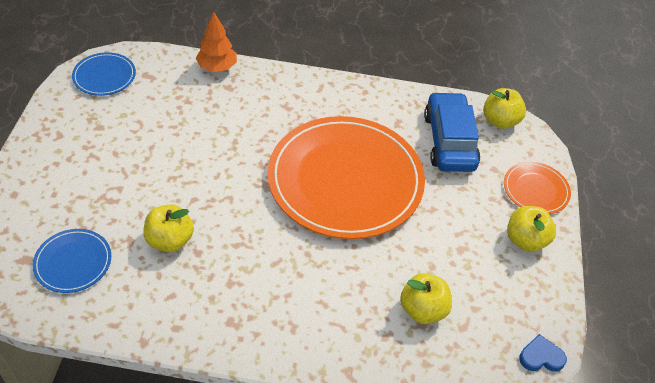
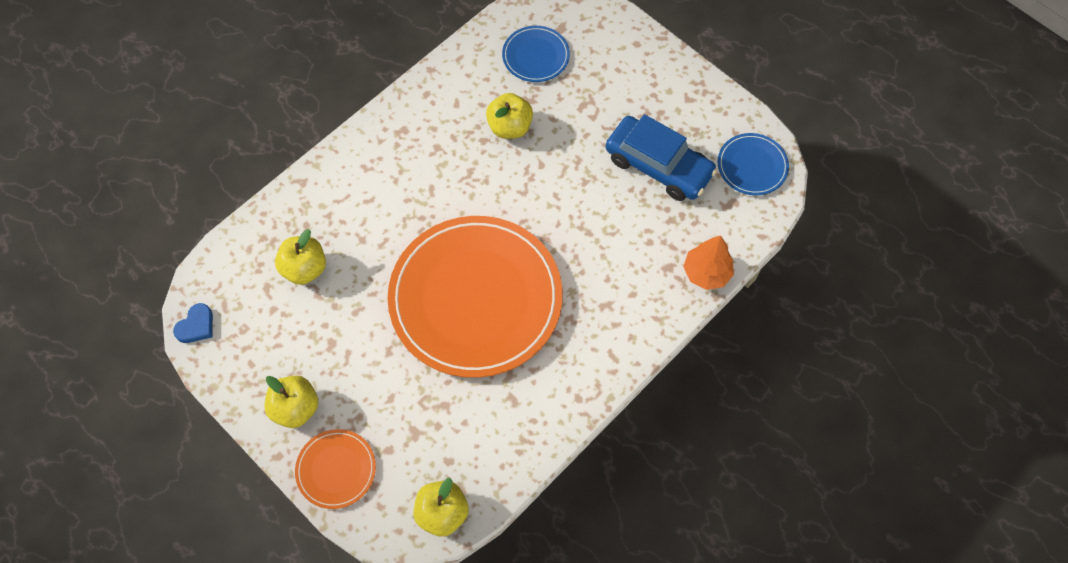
camera: 130 degrees right, 15 degrees up
blue car [424,92,480,172] -> blue car moved to [606,114,718,201]

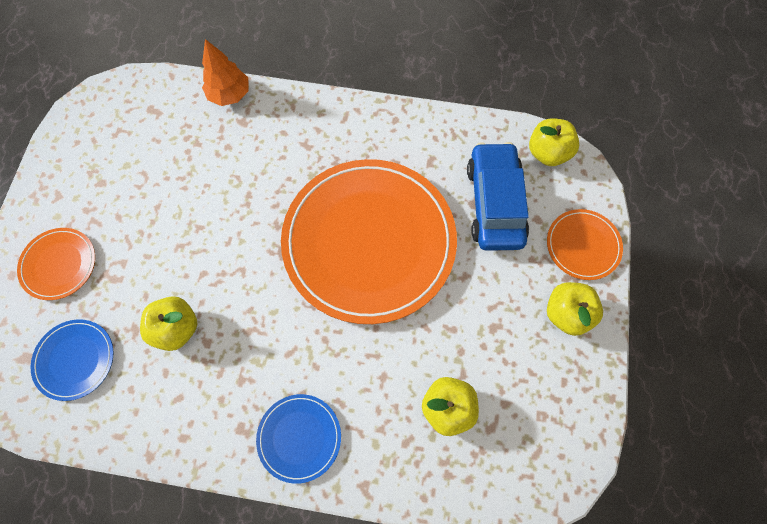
camera: 125 degrees left, 5 degrees up
blue heart [173,303,213,343] -> none
blue car [606,114,718,201] -> blue car moved to [467,142,529,251]
blue plate [718,133,789,195] -> blue plate moved to [256,394,341,484]
none -> orange plate [17,228,95,300]

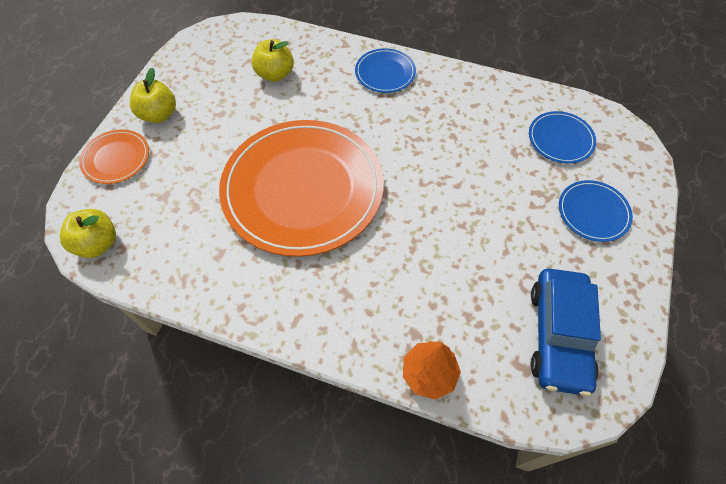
camera: 170 degrees left, 10 degrees down
orange plate [17,228,95,300] -> blue plate [559,180,633,242]
yellow apple [140,296,198,351] -> none
blue car [467,142,529,251] -> blue car moved to [530,268,601,396]

